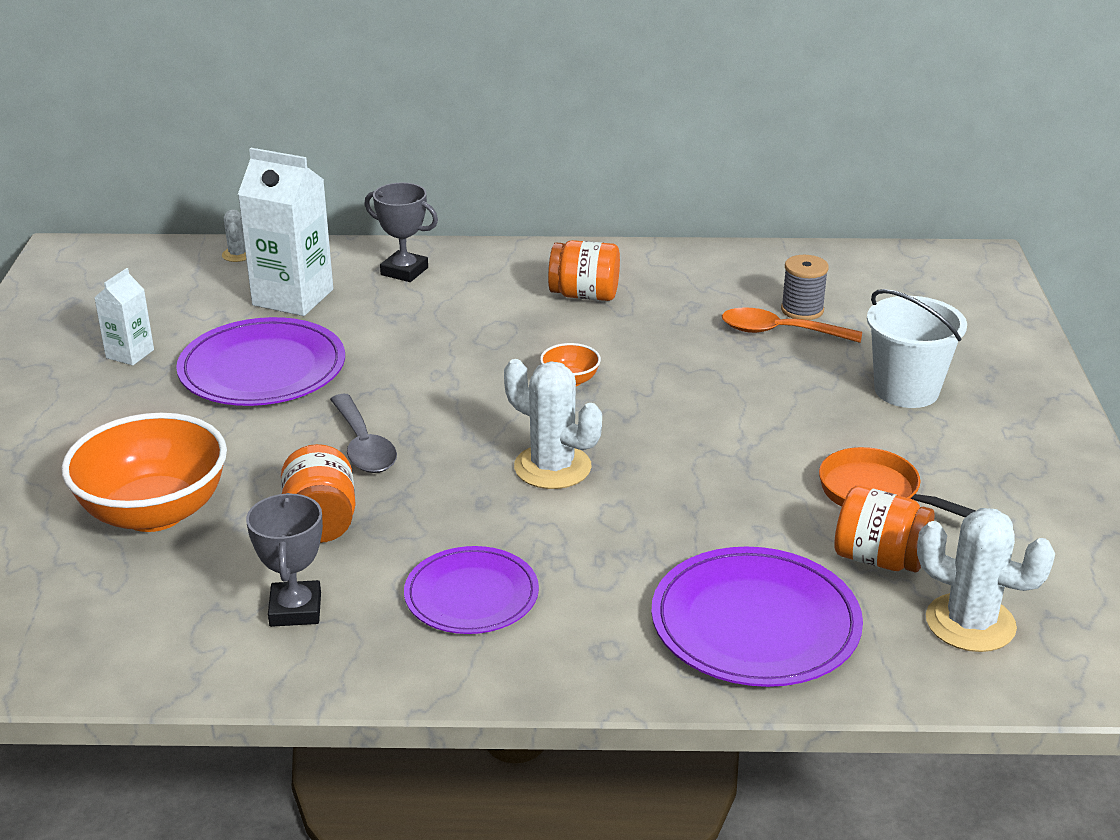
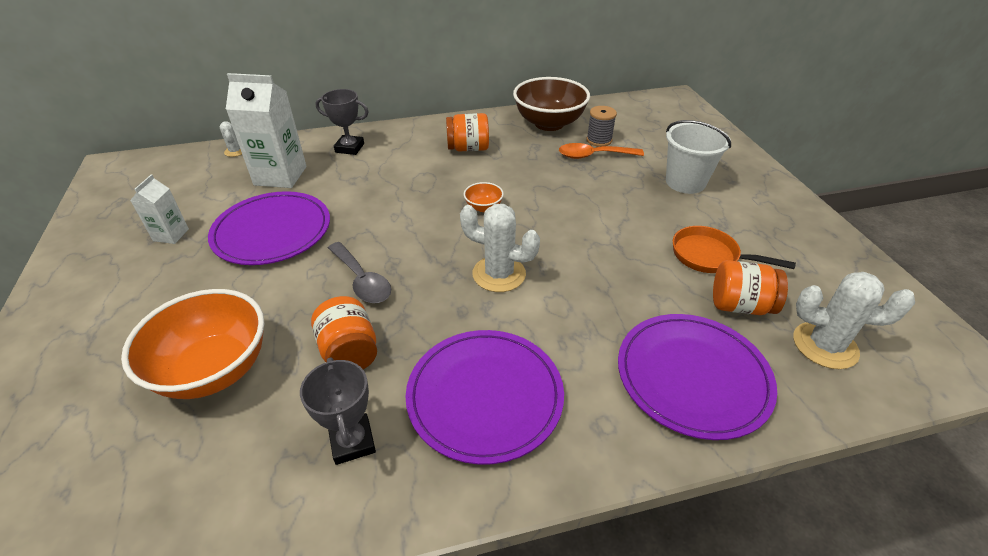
camera: 15 degrees left, 10 degrees up
purple plate [404,546,539,634] -> purple plate [405,330,564,465], size x1.52
none -> brown bowl [513,77,590,131]

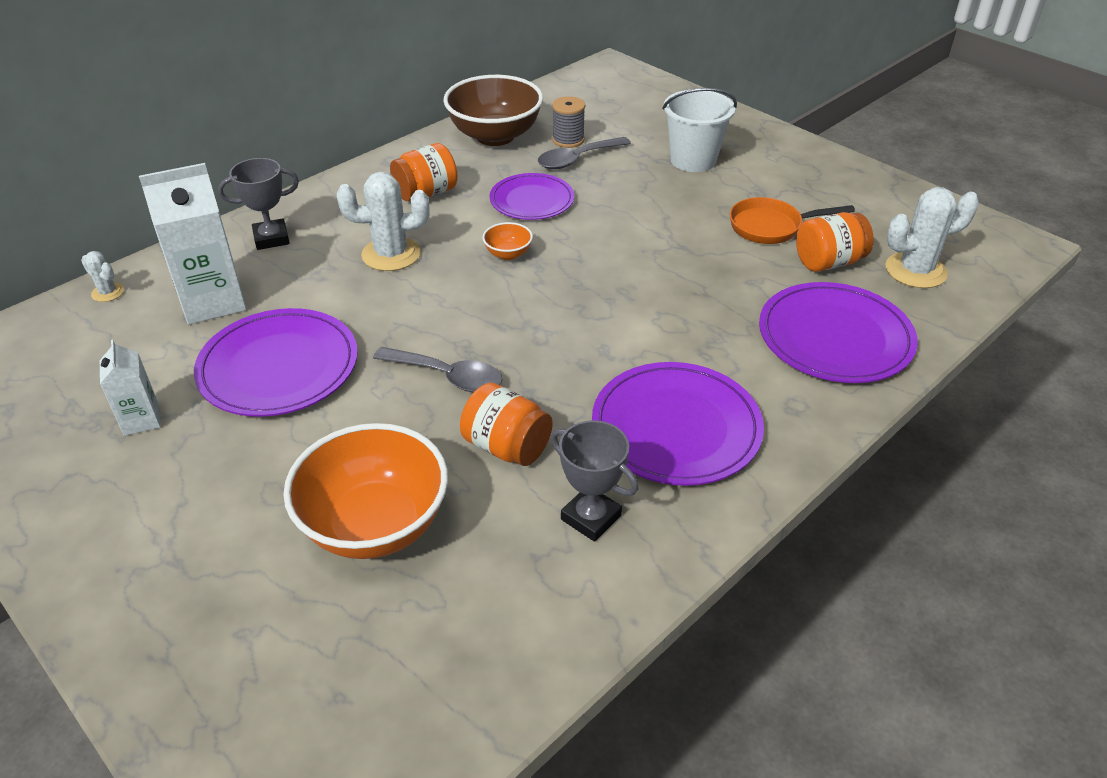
camera: 30 degrees left, 0 degrees up
white cactus [460,204,540,292] -> white cactus moved to [337,172,429,271]
orange spoon [559,143,644,159] -> grey spoon [538,137,631,169]
none -> purple plate [489,173,574,220]

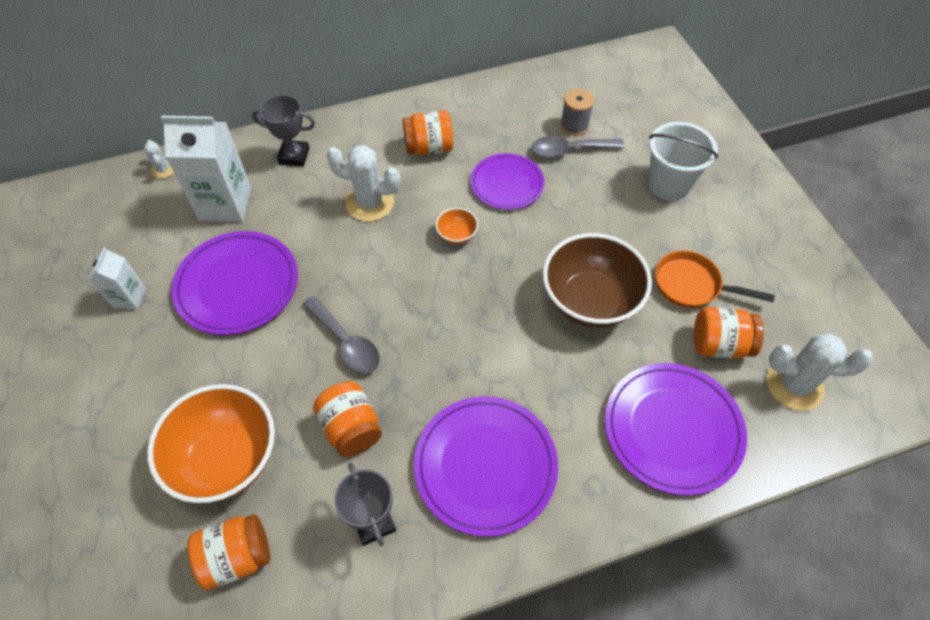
camera: 25 degrees right, 15 degrees up
brown bowl [443,75,543,146] -> brown bowl moved to [543,233,652,328]
none -> orange jar [188,514,270,590]

